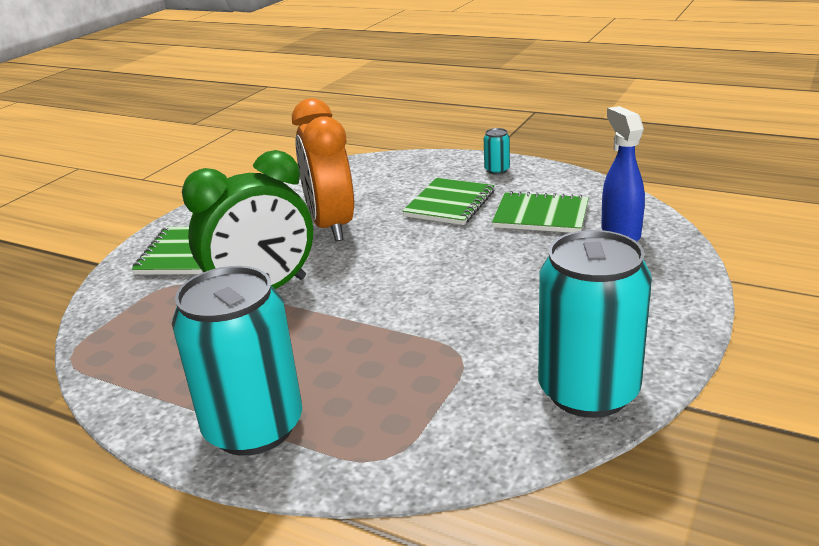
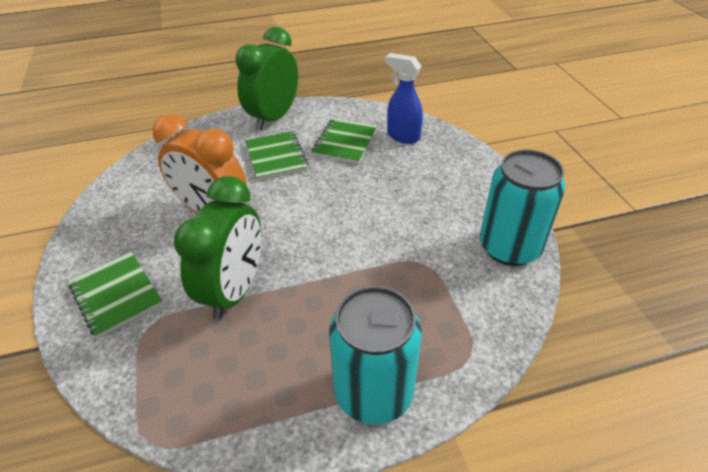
camera: 45 degrees left, 15 degrees up
turquoise can [484,128,510,175] -> green clock [236,27,298,130]
green notebook [492,191,589,233] -> green notebook turned 45 degrees counterclockwise [311,118,377,164]

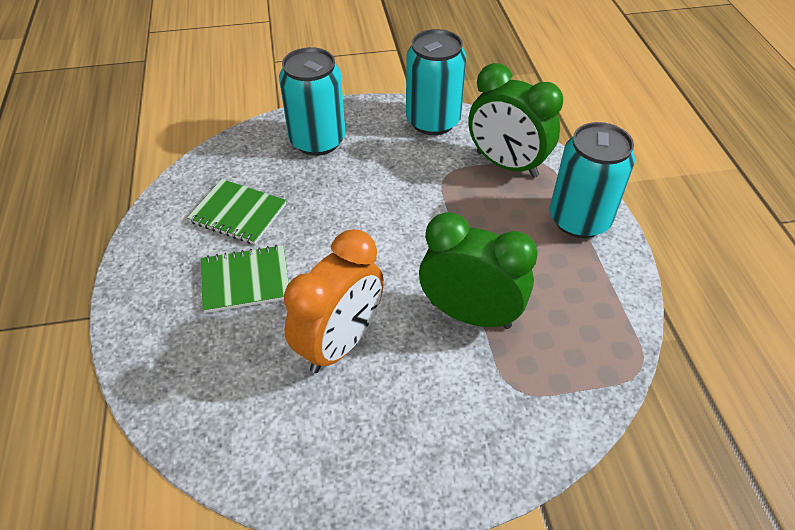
camera: 85 degrees left, 5 degrees up
green notebook [69,252,163,338] -> none
green clock [236,27,298,130] -> green clock moved to [468,63,563,178]
blue spray bottle [385,53,423,144] -> none
none -> turquoise can [279,47,345,156]

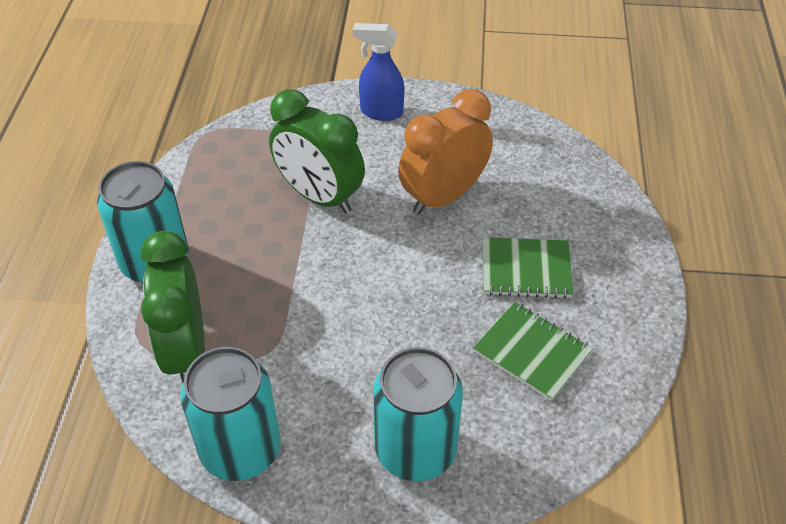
camera: 165 degrees left, 0 degrees up
green clock [468,63,563,178] -> green clock turned 150 degrees counterclockwise [141,231,205,383]
none -> blue spray bottle [353,23,404,121]

